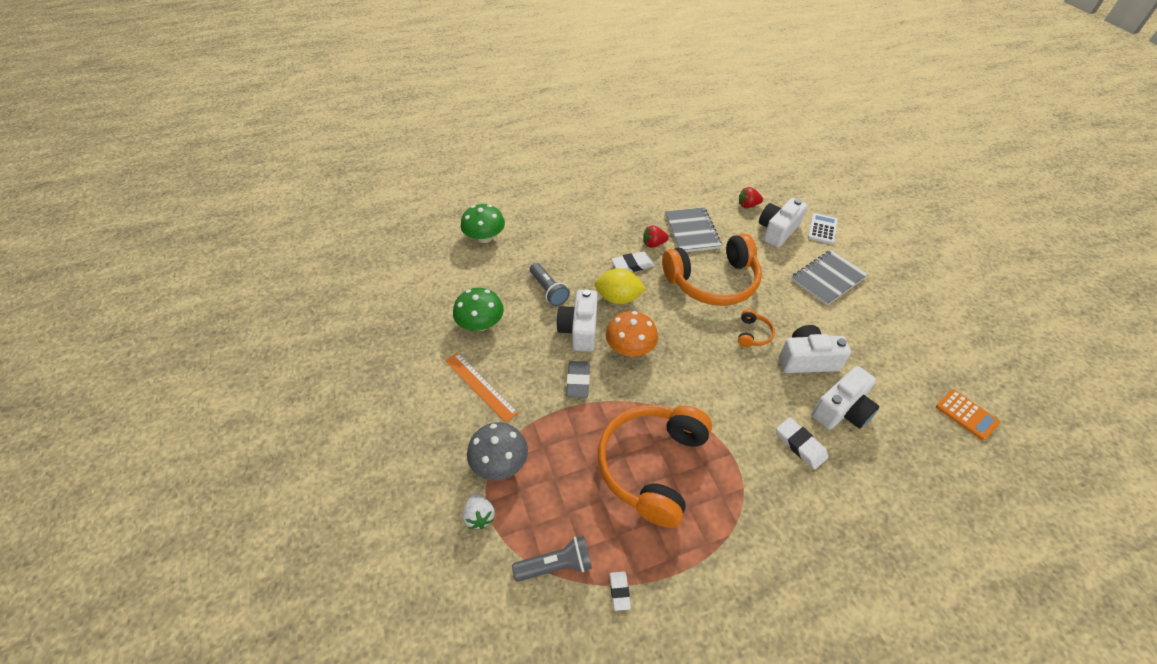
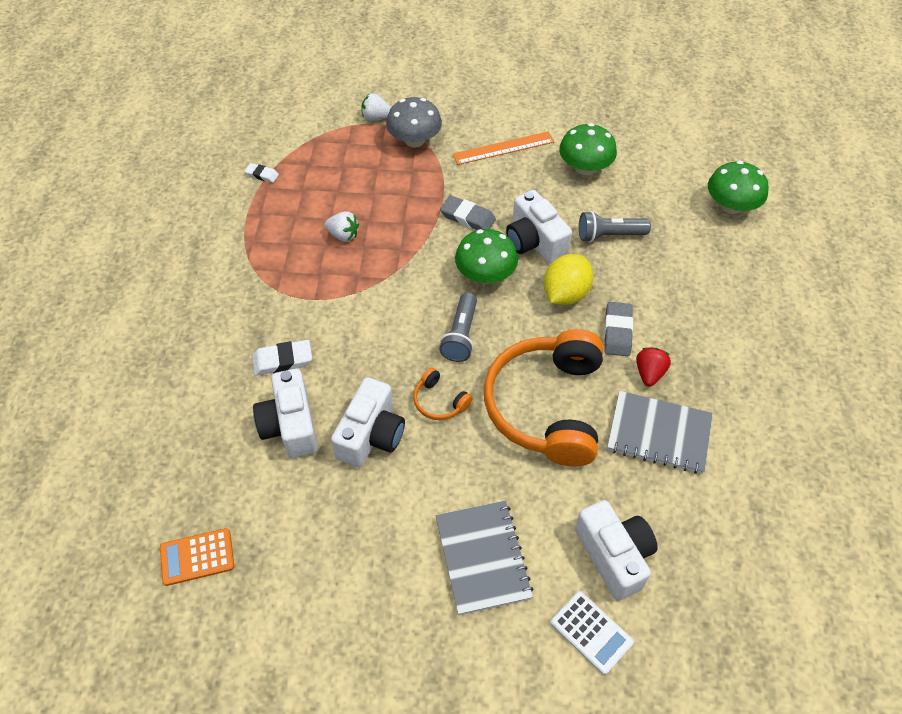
camera: 115 degrees right, 5 degrees up
grey flashlight [512,536,592,582] -> grey flashlight moved to [439,293,477,362]
white camera [556,289,598,352] -> white camera turned 150 degrees counterclockwise [506,190,572,264]
orange headphones [598,405,712,528] -> white strawberry [324,211,359,242]
orange mushroom [606,311,658,357] -> green mushroom [455,229,518,284]
white eraser [611,252,654,272] -> grey eraser [604,302,633,356]
red strawberry [739,187,763,208] -> none

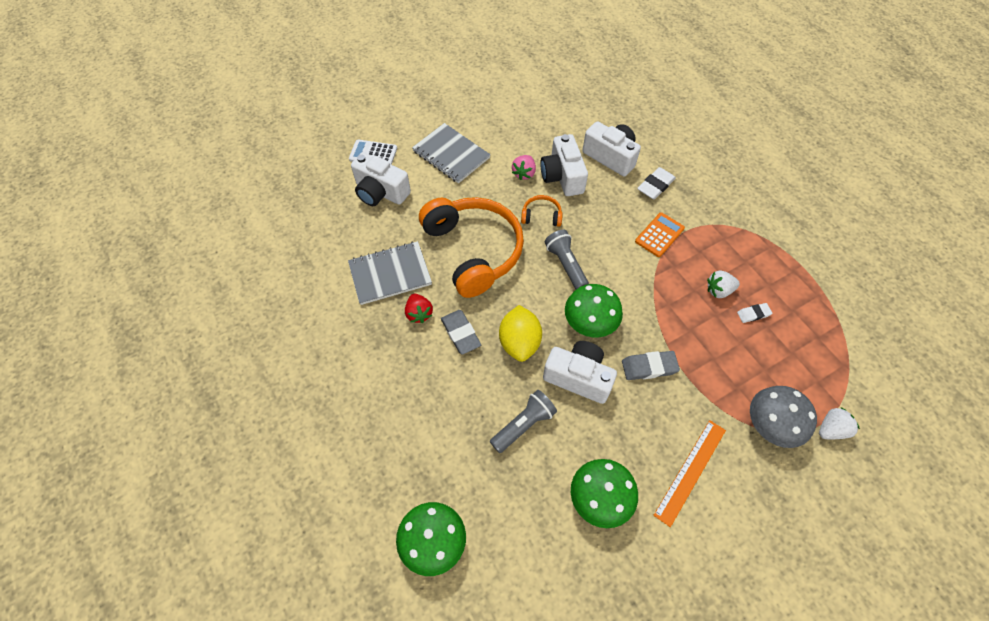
camera: 145 degrees right, 5 degrees up
orange calculator [160,528,234,586] -> orange calculator moved to [635,212,685,257]
white eraser [245,163,279,183] -> white eraser moved to [737,303,772,323]
none -> pink strawberry [512,155,536,180]

